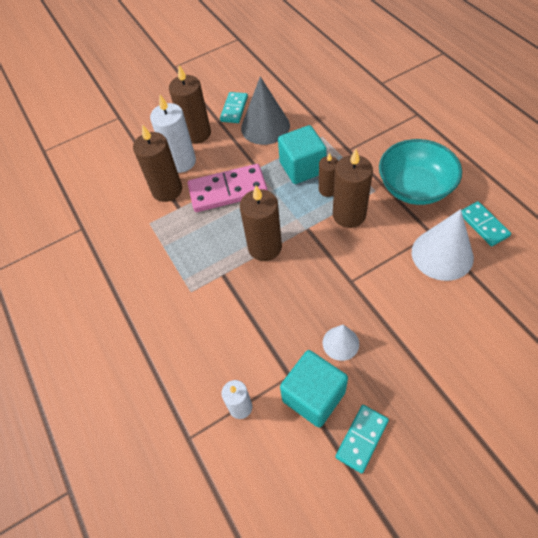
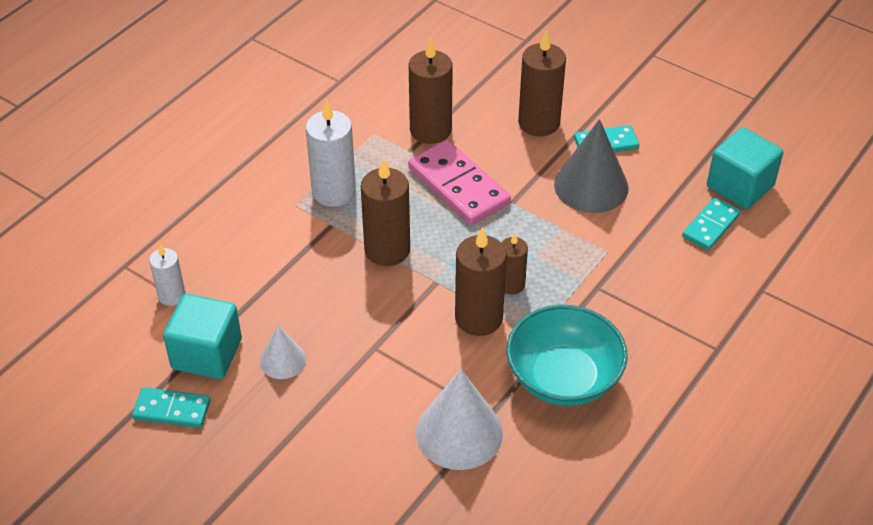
camera: 60 degrees right, 10 degrees down
white candle [150,95,196,173] -> white candle moved to [306,100,356,207]
turquoise cube [278,125,327,184] -> turquoise cube moved to [707,127,783,209]
turquoise domino [461,201,511,246] -> turquoise domino moved to [682,197,741,250]

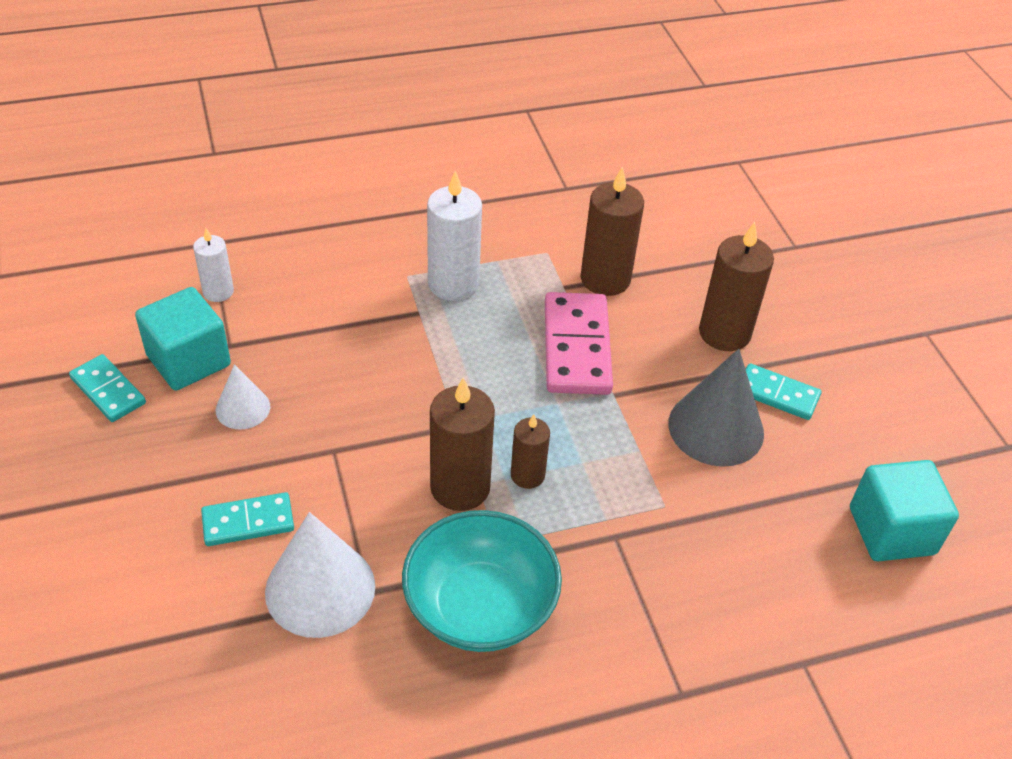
camera: 35 degrees right, 0 degrees up
brown candle [361,158,410,266] -> none
turquoise domino [682,197,741,250] -> turquoise domino moved to [201,492,294,546]

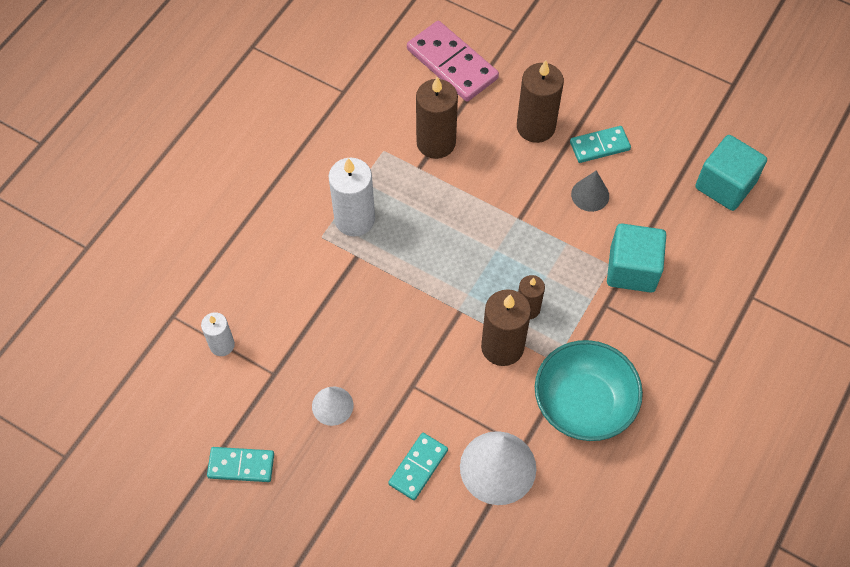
camera: 40 degrees left, 15 degrees up
turquoise cube [135,287,231,390] -> turquoise cube moved to [607,223,666,293]
pink domino [545,292,613,395] -> pink domino moved to [407,21,499,102]
grey cone [668,349,764,467] -> grey cone [571,170,609,212], size x0.56

